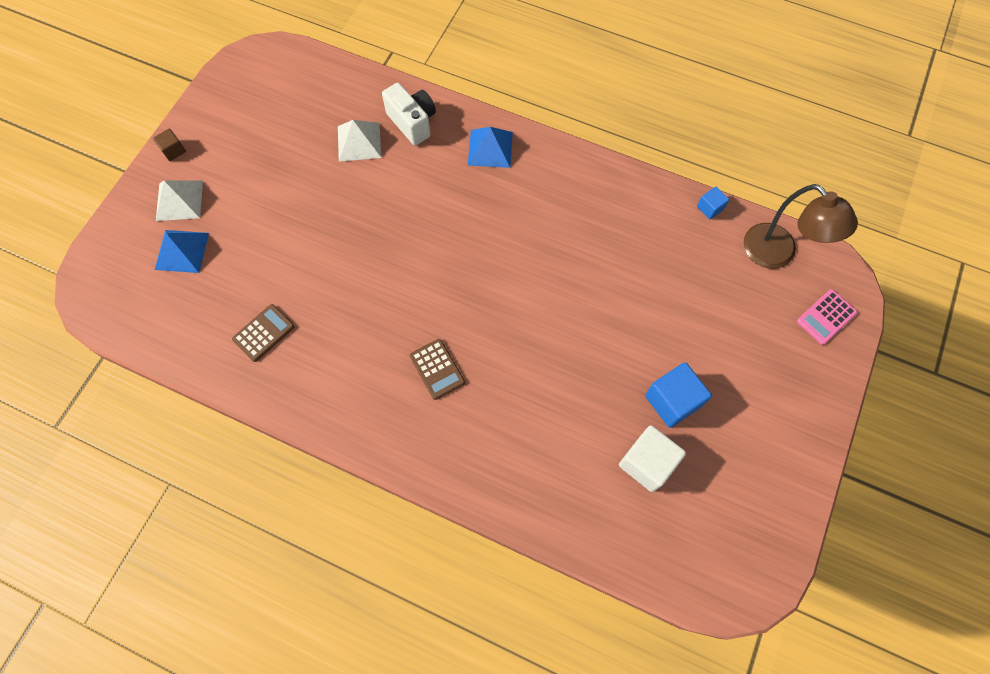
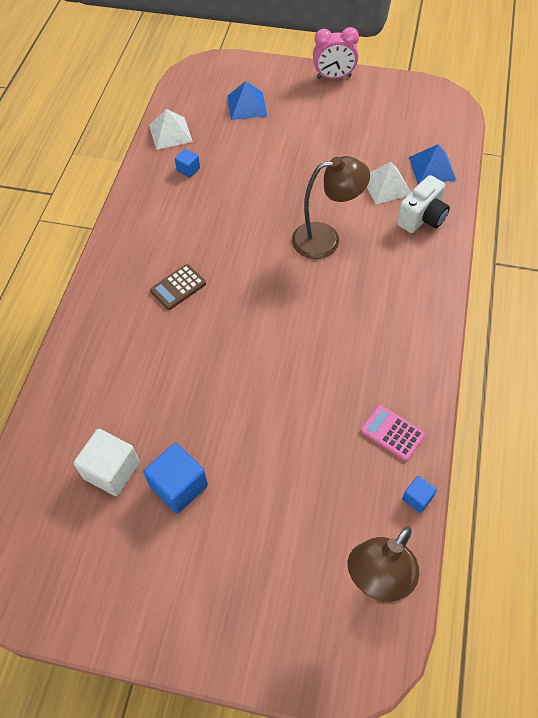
camera: 80 degrees right, 10 degrees down
brown cube [153,129,186,161] -> pink clock [313,27,359,79]
white pyramid [156,180,203,221] -> white pyramid moved to [149,109,193,150]
brown calculator [232,304,295,362] -> blue cube [175,149,200,177]
blue pyramid [468,127,513,168] -> blue pyramid moved to [409,144,456,184]
pink calculator [797,289,857,345] -> pink calculator moved to [361,405,425,461]
none -> brown lamp [292,156,370,259]

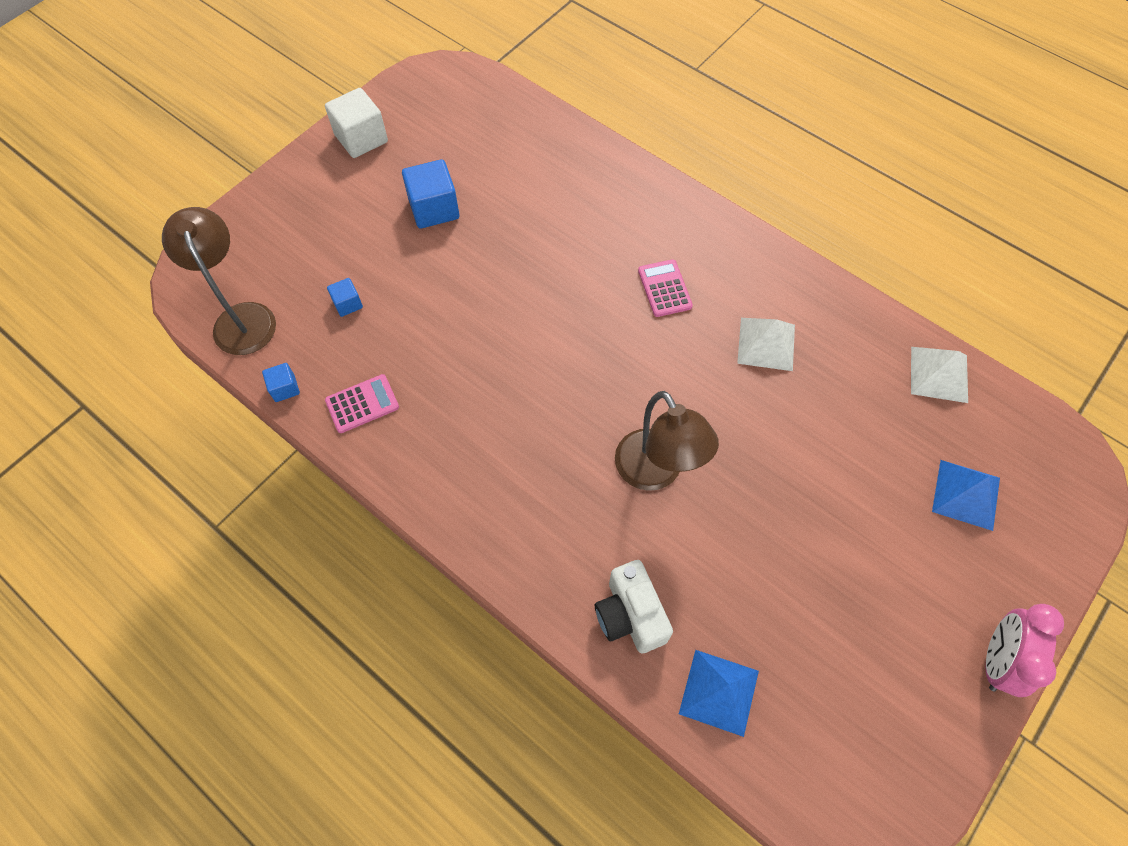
camera: 115 degrees right, 5 degrees up
white cube [74,429,140,496] -> white cube moved to [325,88,388,158]
brown calculator [150,264,206,310] -> pink calculator [638,259,693,317]
blue cube [175,149,200,177] -> blue cube moved to [327,278,363,317]
brown lamp [292,156,370,259] -> brown lamp turned 45 degrees counterclockwise [615,391,719,491]
white pyramid [367,162,411,204] -> white pyramid moved to [737,318,795,371]

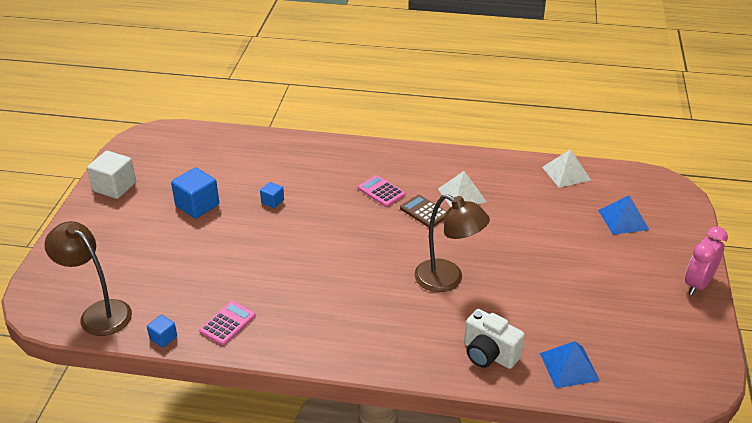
camera: 30 degrees left, 25 degrees down
blue cube [327,278,363,317] -> blue cube moved to [260,182,284,208]
pink clock [986,604,1064,697] -> pink clock turned 45 degrees clockwise [685,226,728,295]
none -> brown calculator [400,195,447,227]

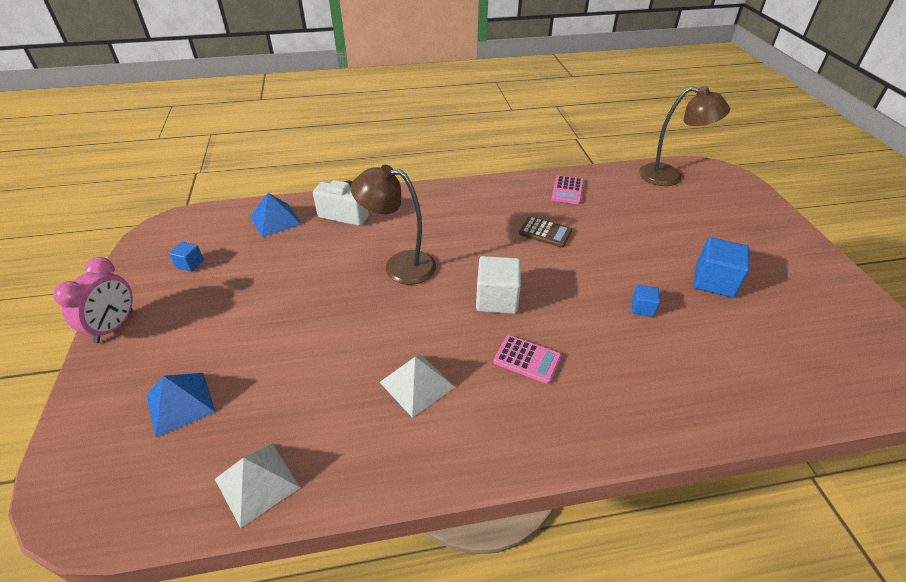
camera: 160 degrees right, 5 degrees up
white cube [87,151,136,199] -> white cube moved to [476,256,521,314]
blue cube [147,315,177,348] -> blue cube moved to [169,242,204,272]
brown calculator [400,195,447,227] -> brown calculator moved to [519,216,572,248]

